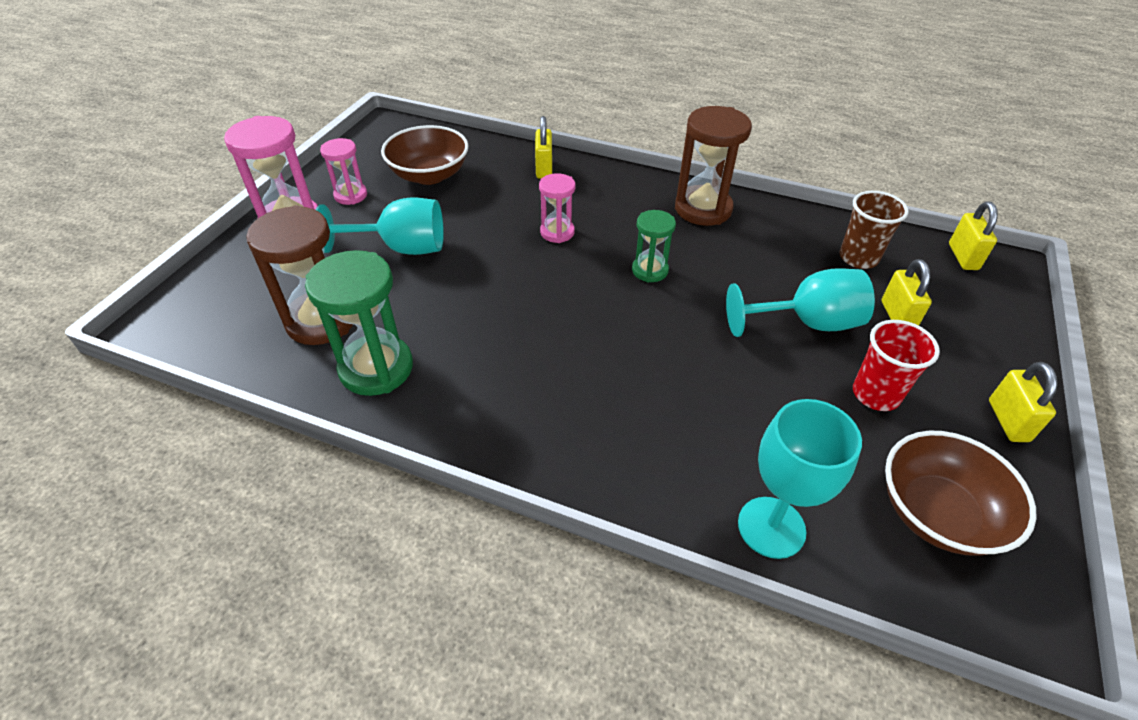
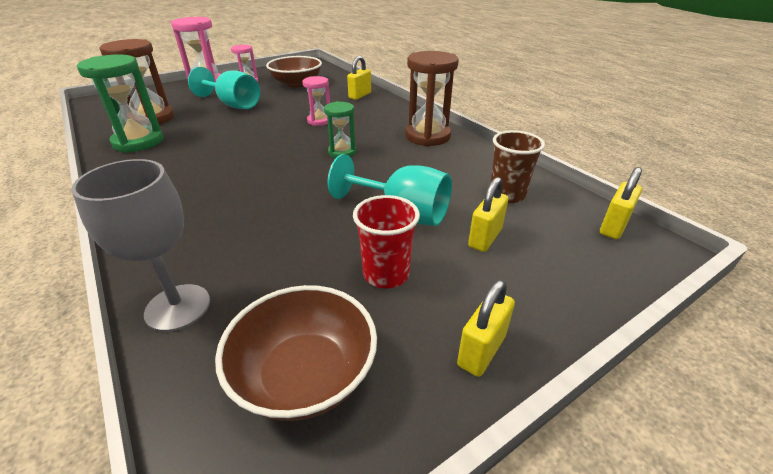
camera: 35 degrees right, 10 degrees down
turquoise goblet [738,399,862,559] -> grey goblet [71,159,210,332]

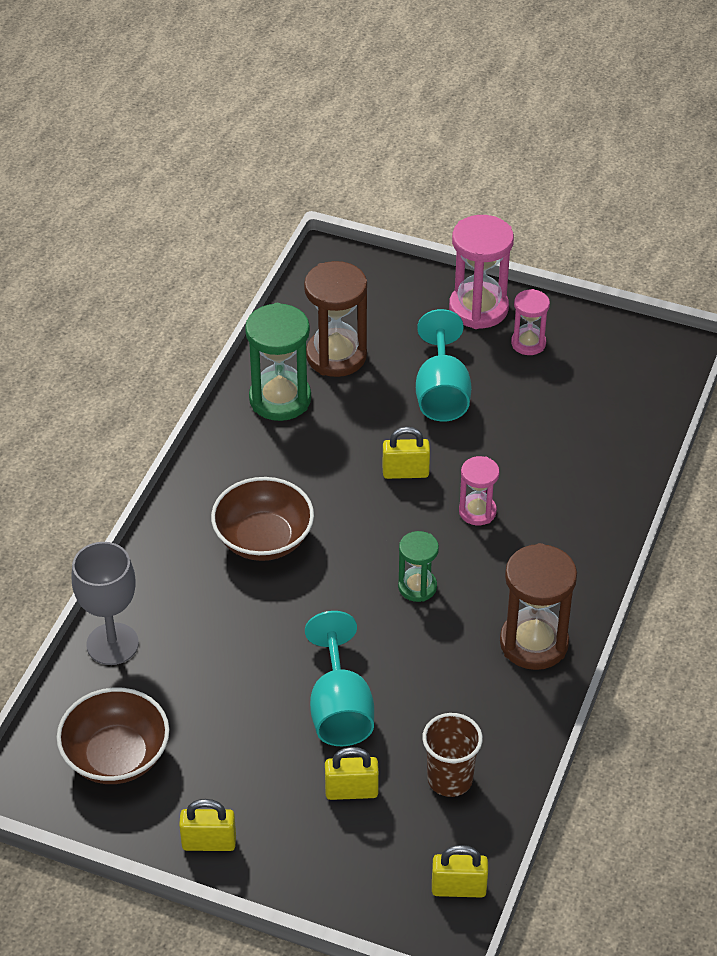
camera: 55 degrees right, 10 degrees up
brown bowl [266,56,322,88] -> brown bowl moved to [211,477,314,561]
yellow padlock [347,56,371,100] -> yellow padlock moved to [383,427,430,479]
red cup [353,195,420,288] -> none

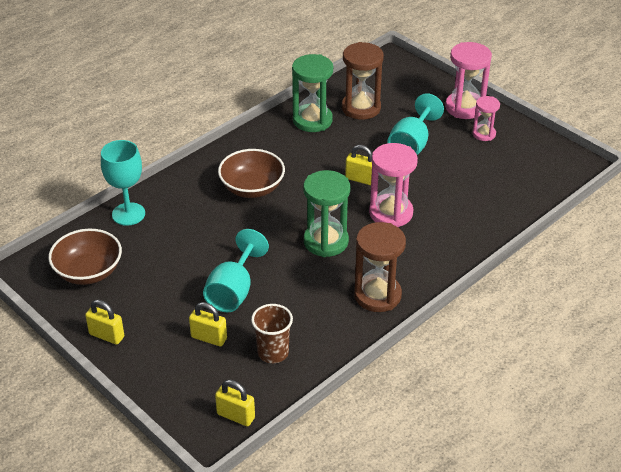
camera: 25 degrees right, 5 degrees down
grey goblet [71,542,139,665] -> turquoise goblet [101,140,145,226]
green hourglass [398,531,439,602] -> green hourglass [303,170,350,257], size x1.73
pink hourglass [459,456,500,525] -> pink hourglass [369,143,418,227], size x1.73

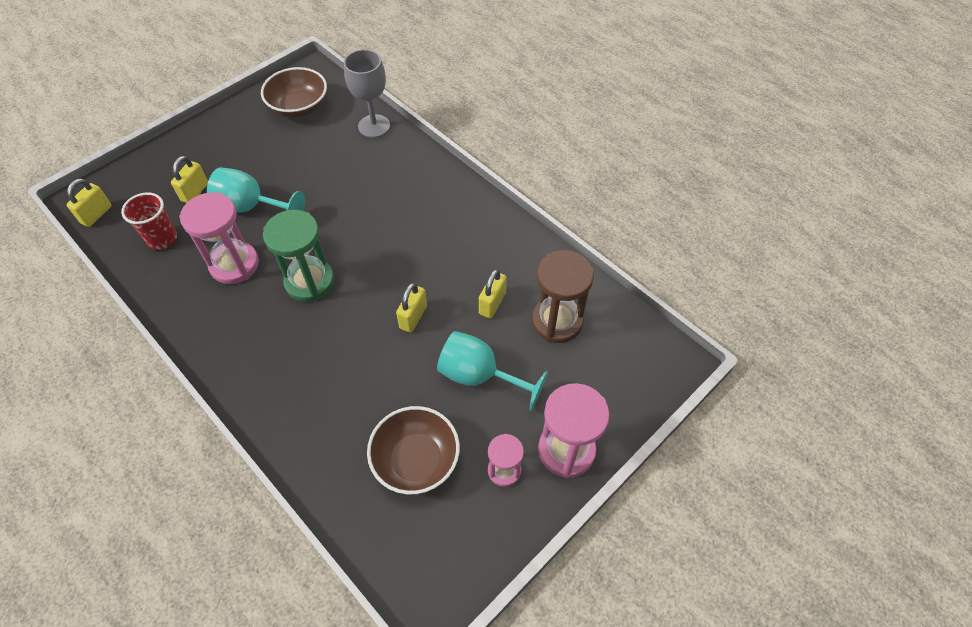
camera: 90 degrees right, 15 degrees up
yellow padlock [85,300,124,345] -> yellow padlock moved to [479,269,507,319]
turquoise goblet [101,140,145,226] -> grey goblet [344,49,390,138]
brown bowl [218,149,285,198] -> brown bowl moved to [367,406,460,494]
brown cup [251,304,293,363] -> red cup [121,192,177,250]
green hourglass [292,54,333,132] -> none
brown hourglass [354,222,406,312] -> none
pink hourglass [369,143,418,227] -> pink hourglass moved to [179,192,259,284]

